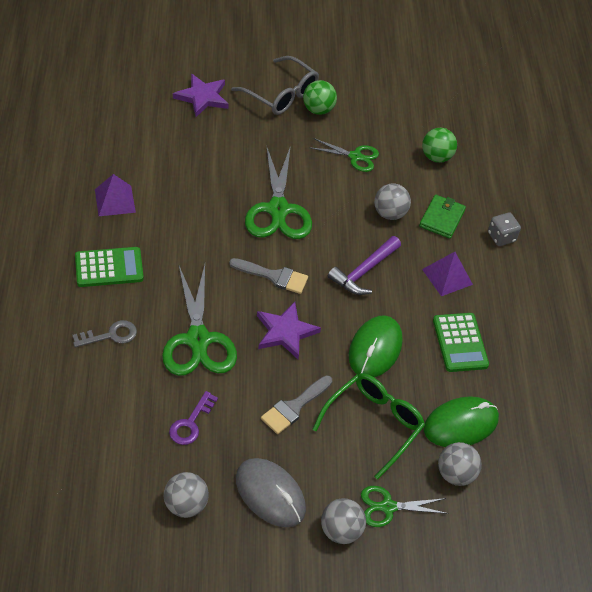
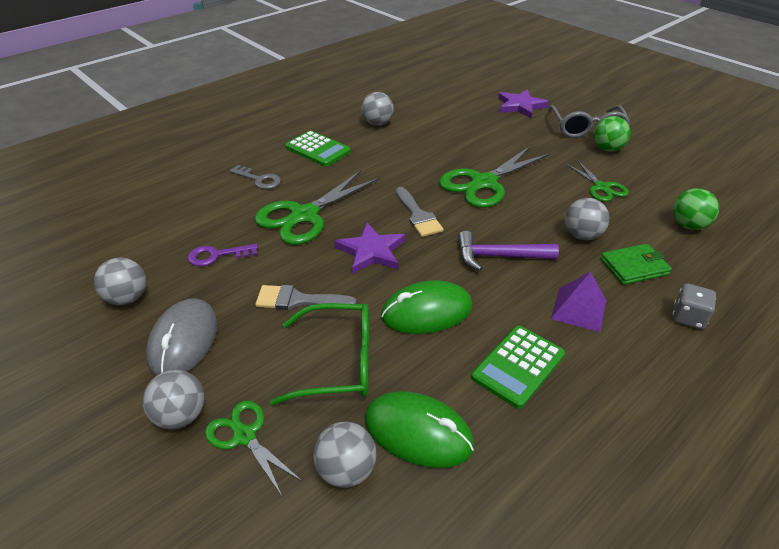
camera: 55 degrees right, 10 degrees down
purple pyramid [95,174,136,216] -> grey ball [361,92,394,126]

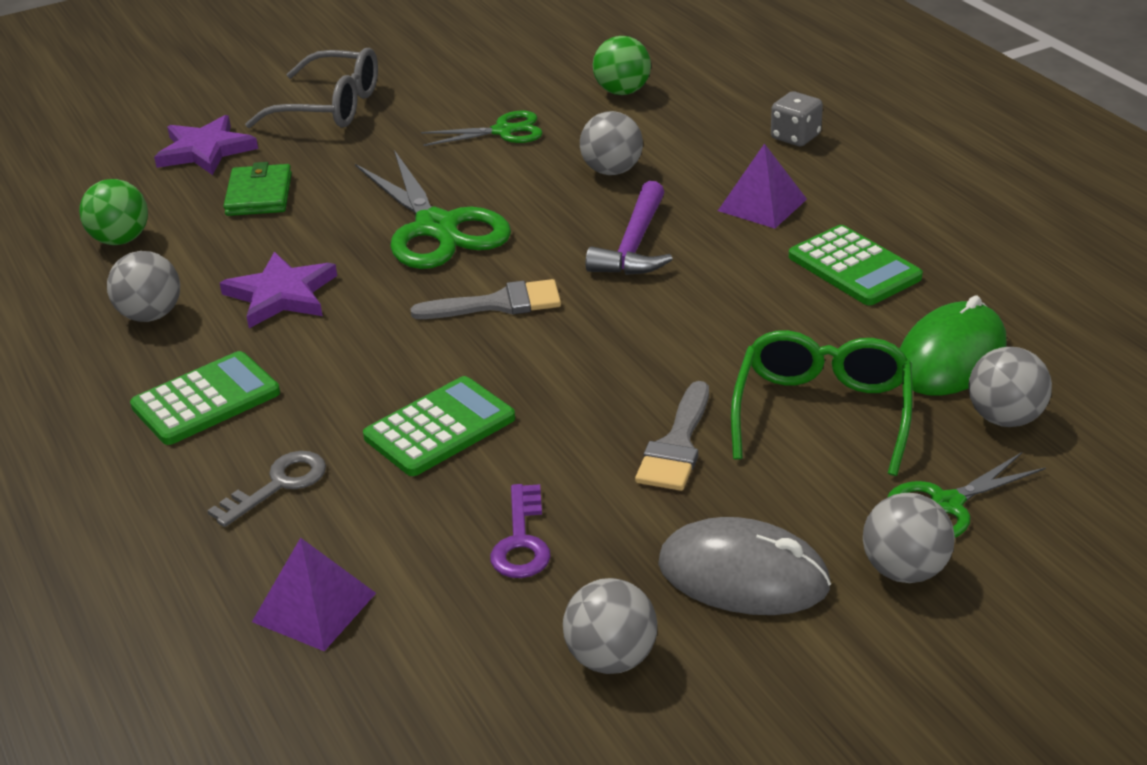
camera: 75 degrees left, 5 degrees down
green scissors [255,170,380,245] -> green calculator [363,376,515,476]
purple star [334,223,405,274] -> purple star moved to [220,252,337,328]
green mouse [381,280,473,334] -> none
green ball [594,116,630,152] -> green ball moved to [79,179,148,245]
green wallet [600,244,672,285] -> green wallet moved to [224,162,292,216]
none -> purple pyramid [252,538,376,651]

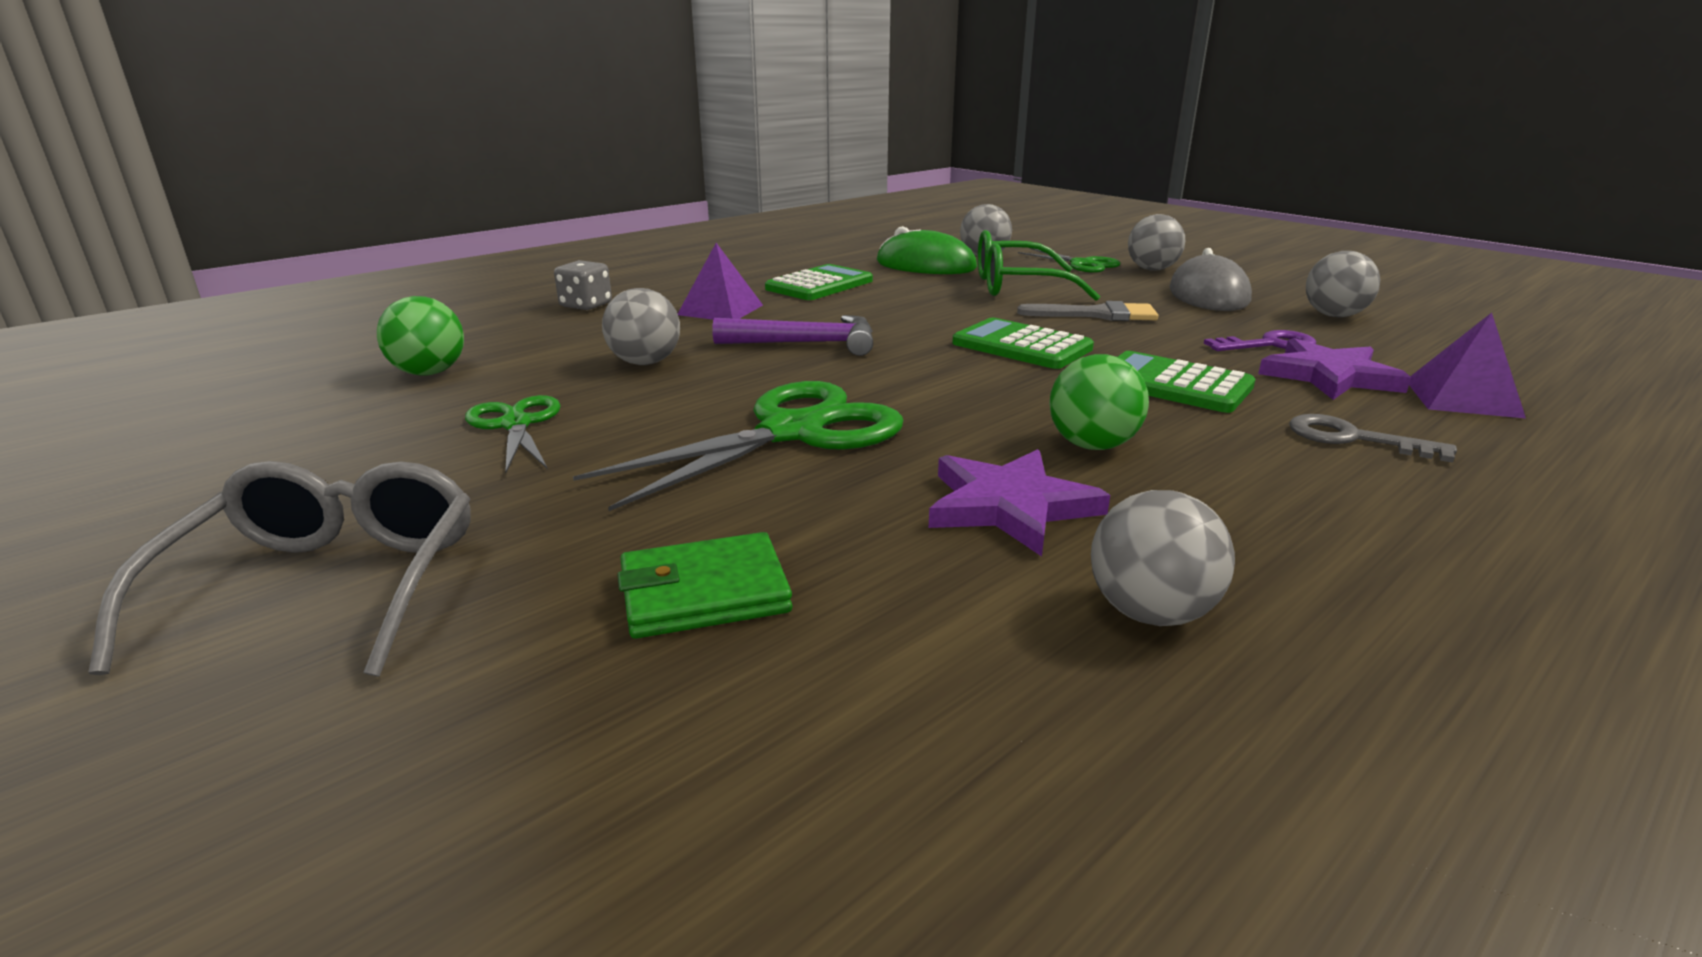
camera: 105 degrees left, 10 degrees down
green ball [79,179,148,245] -> green ball moved to [1049,354,1149,450]
green calculator [130,351,280,445] -> green calculator moved to [952,318,1094,369]
purple star [154,115,258,175] -> purple star moved to [1258,338,1411,400]
grey brush [410,279,561,319] -> none

